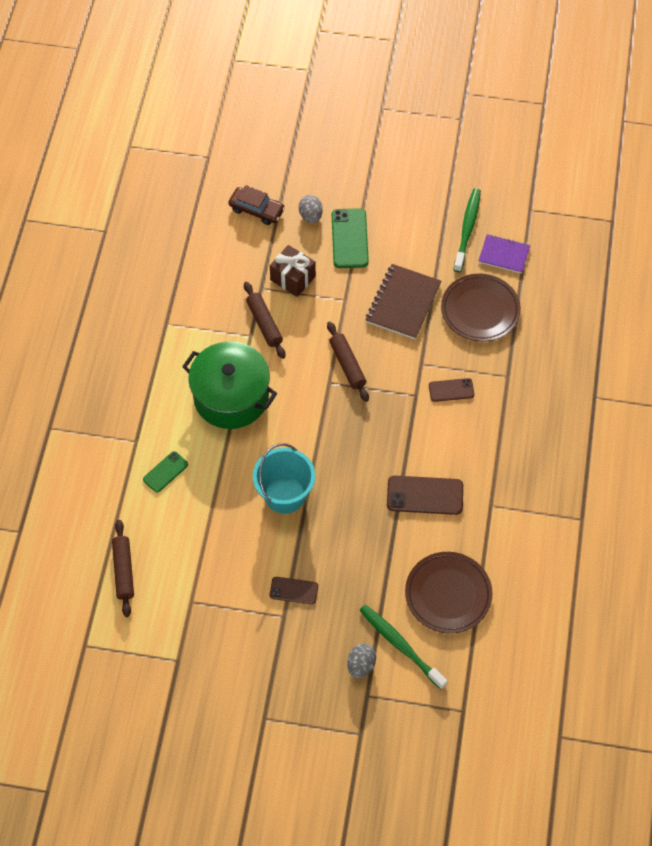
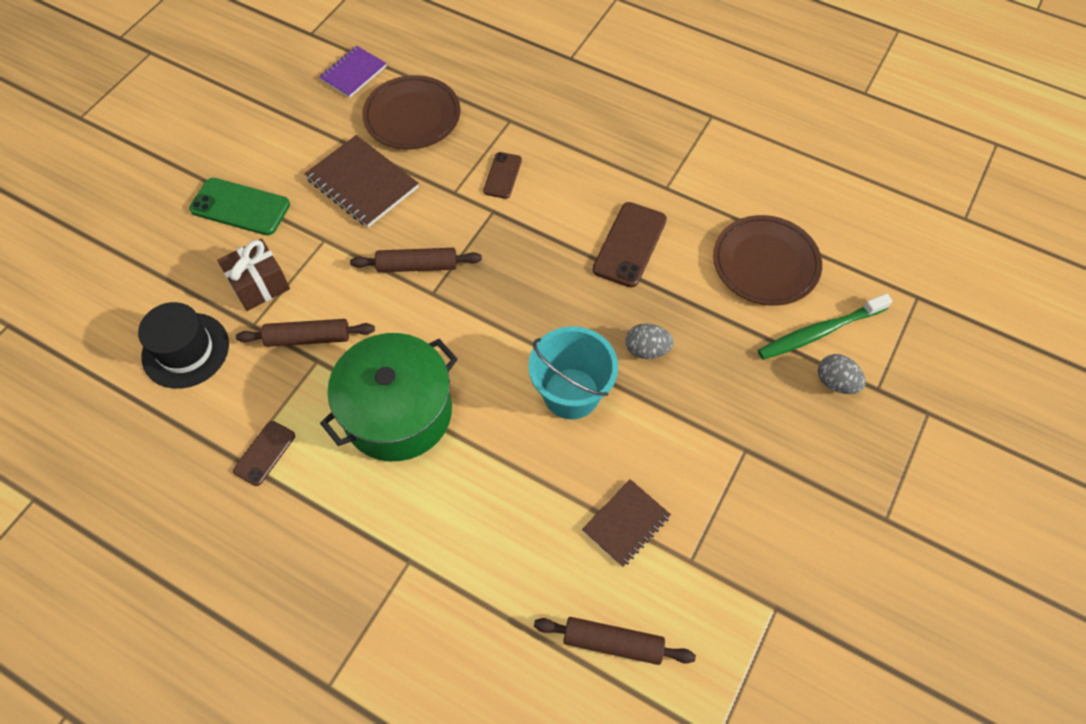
camera: 70 degrees left, 0 degrees up
green phone [143,451,188,493] -> none
brown car [228,185,285,225] -> none
brown phone [270,577,318,604] -> brown phone moved to [233,421,295,486]
grey egg [299,195,323,224] -> grey egg moved to [626,323,674,359]
green toothbrush [453,188,481,272] -> none
none -> black hat [138,302,229,389]
none -> brown notebook [582,479,671,567]

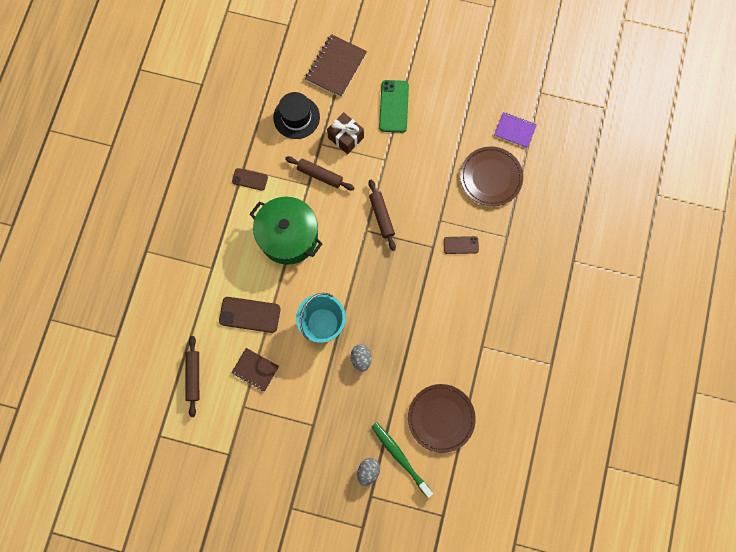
camera: 75 degrees right, 15 degrees up
brown rolling pin [236,319,375,347] -> brown rolling pin turned 45 degrees counterclockwise [285,156,354,190]
brown notebook [305,135,419,227] -> brown notebook moved to [305,34,367,97]
brown phone [593,202,667,287] -> brown phone moved to [219,297,281,333]

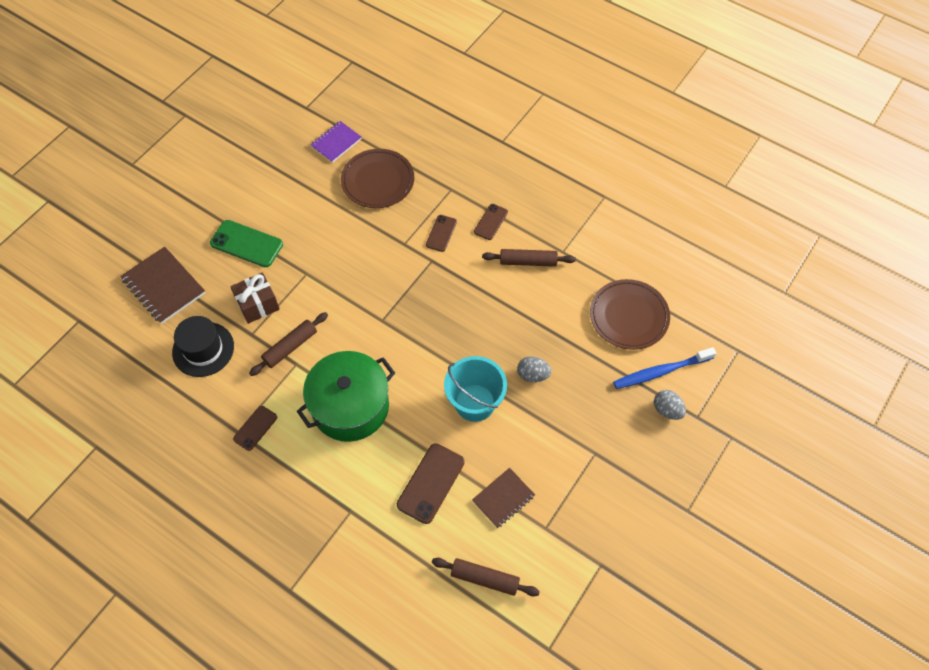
camera: 70 degrees left, 15 degrees down
brown rolling pin [369,179,396,251] -> brown rolling pin moved to [482,249,576,267]
green toothbrush [371,422,433,498] -> blue toothbrush [613,347,716,389]
none -> brown phone [474,204,508,240]

